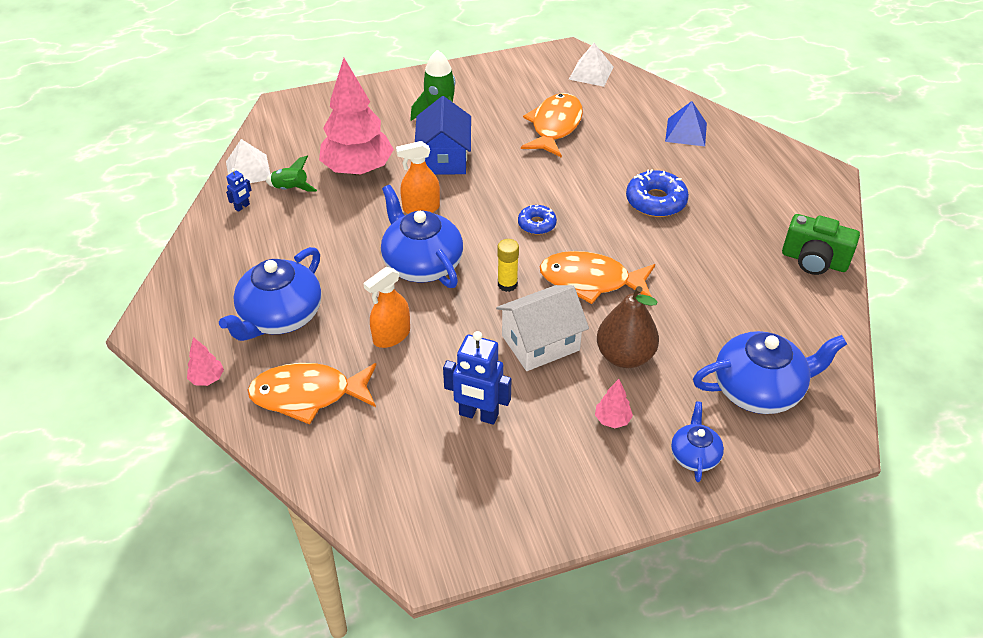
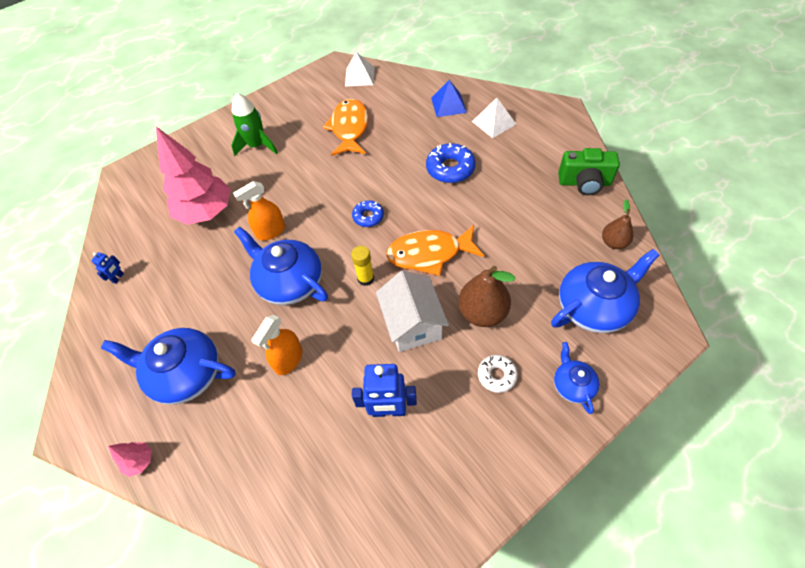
camera: 15 degrees left, 10 degrees up
blue teapot [219,247,322,341] -> blue teapot turned 90 degrees clockwise [101,328,236,405]
white pyramid [226,139,270,183] -> white pyramid moved to [472,98,516,138]
orange fish [247,363,376,424] -> none
green rocket [266,156,317,191] -> none
blue house [415,96,471,175] -> none
white house [496,285,589,371] -> white house turned 60 degrees counterclockwise [376,271,449,352]
pink tree [595,379,633,428] -> white donut [478,355,518,393]
none -> brown pear [602,200,633,249]

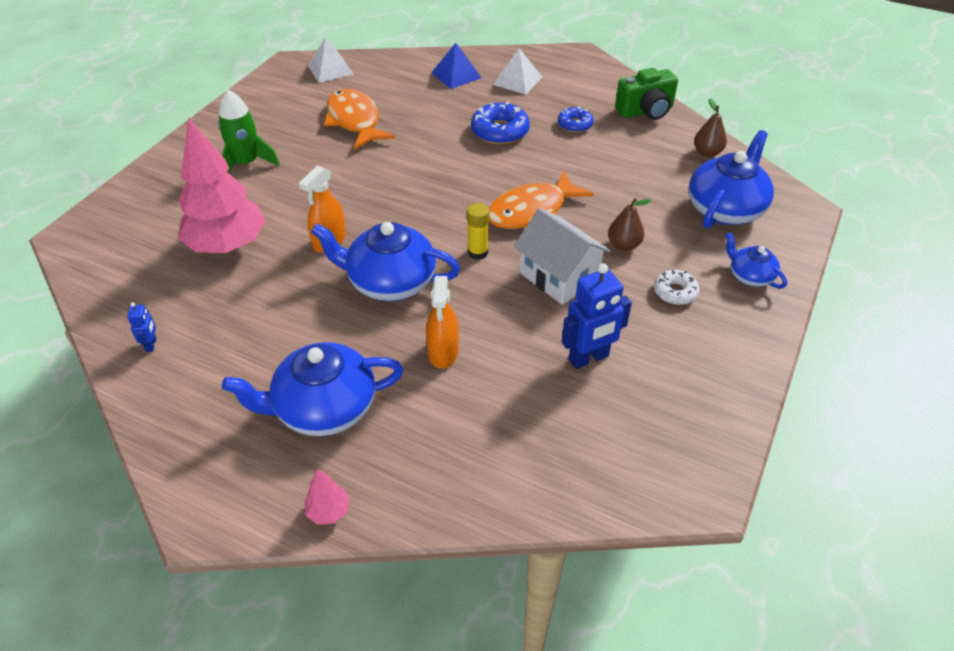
camera: 30 degrees left, 10 degrees down
blue donut [352,200,384,227] -> blue donut moved to [558,107,593,133]
brown pear [458,266,515,327] -> brown pear [608,198,651,251], size x0.61

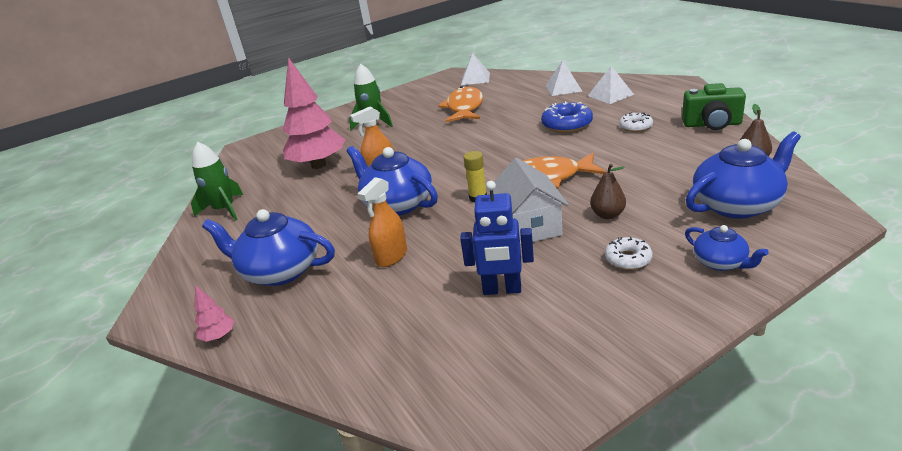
camera: 35 degrees right, 15 degrees down
blue robot [127,302,157,352] -> green rocket [191,142,243,221]
blue pyramid [431,43,482,89] -> white pyramid [546,60,582,96]
blue donut [558,107,593,133] -> white donut [619,112,653,132]
blue teapot [725,232,787,289] -> blue teapot turned 150 degrees clockwise [685,225,769,271]

